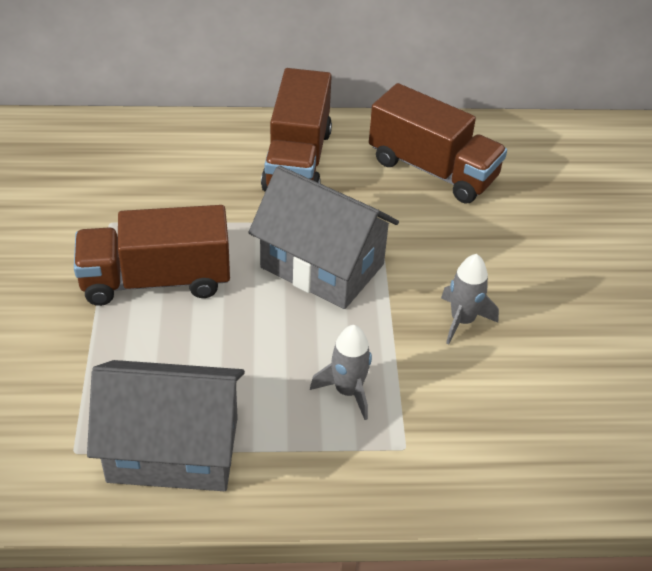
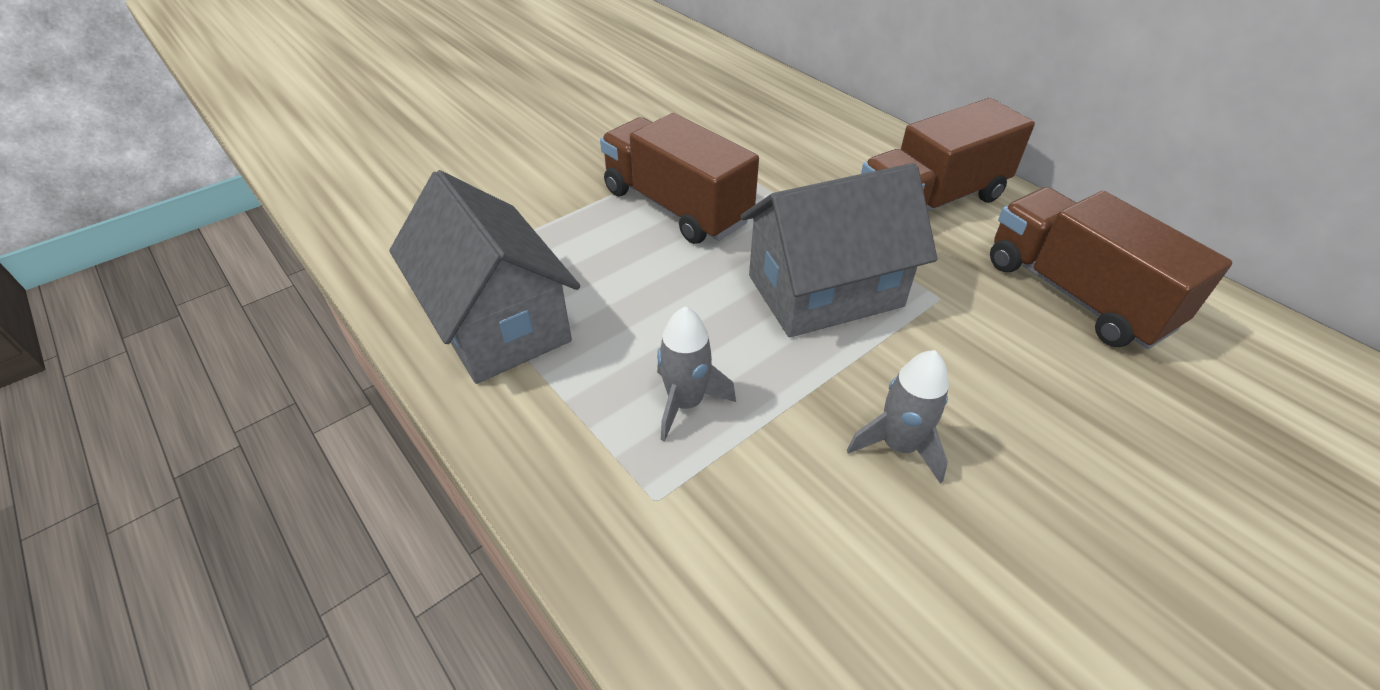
camera: 55 degrees right, 0 degrees up
grey house [248,165,399,309] -> grey house turned 75 degrees clockwise [741,163,937,337]
brown truck [369,83,507,204] -> brown truck turned 150 degrees clockwise [990,187,1232,349]

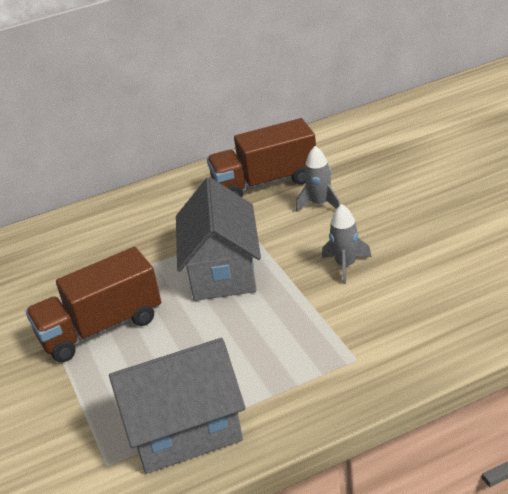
camera: 70 degrees left, 10 degrees down
grey rocket [657,306,736,441] -> grey rocket moved to [296,146,340,212]
brown truck [861,98,1035,211] -> none

